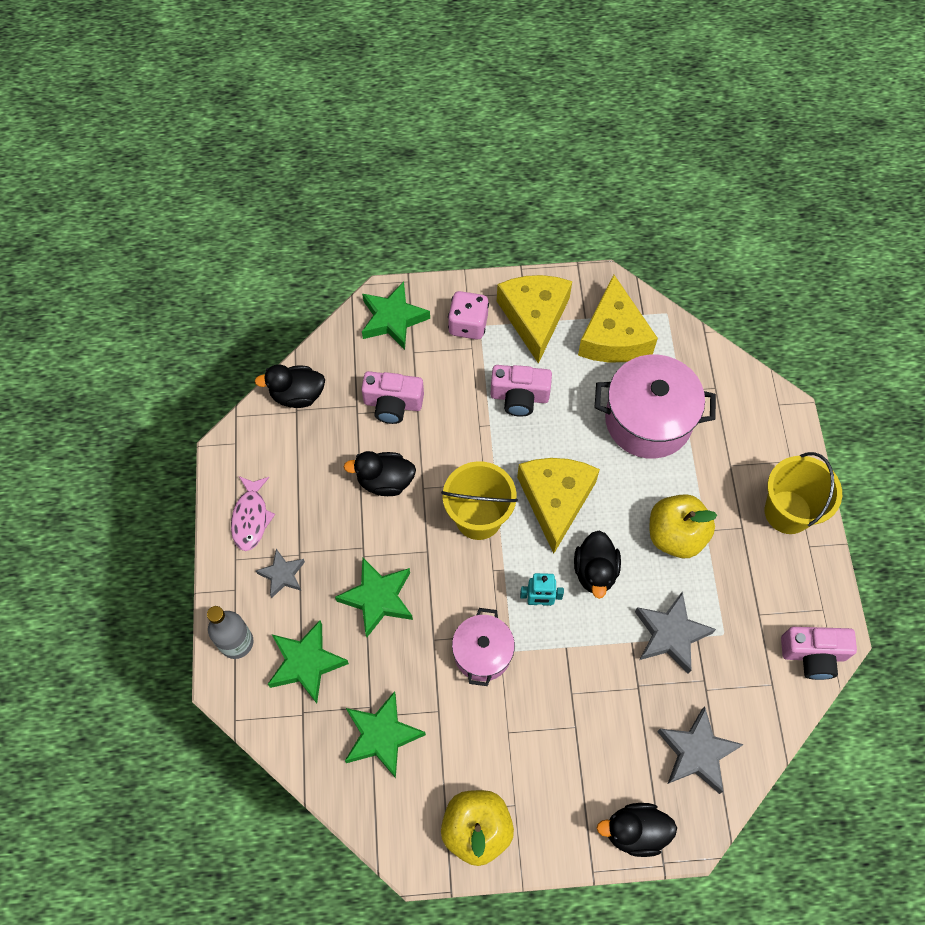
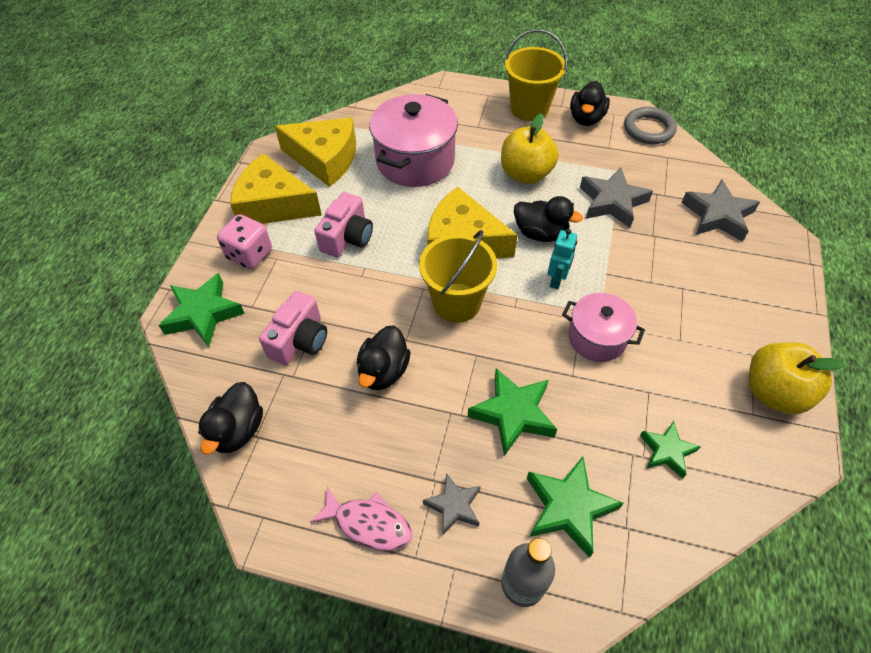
camera: 70 degrees left, 10 degrees down
green star [345,691,426,778] -> green star [640,421,701,479], size x0.62
black duck [597,803,677,857] -> black duck moved to [570,81,610,126]
pink camera [781,627,857,680] -> grey ring [624,107,677,144]

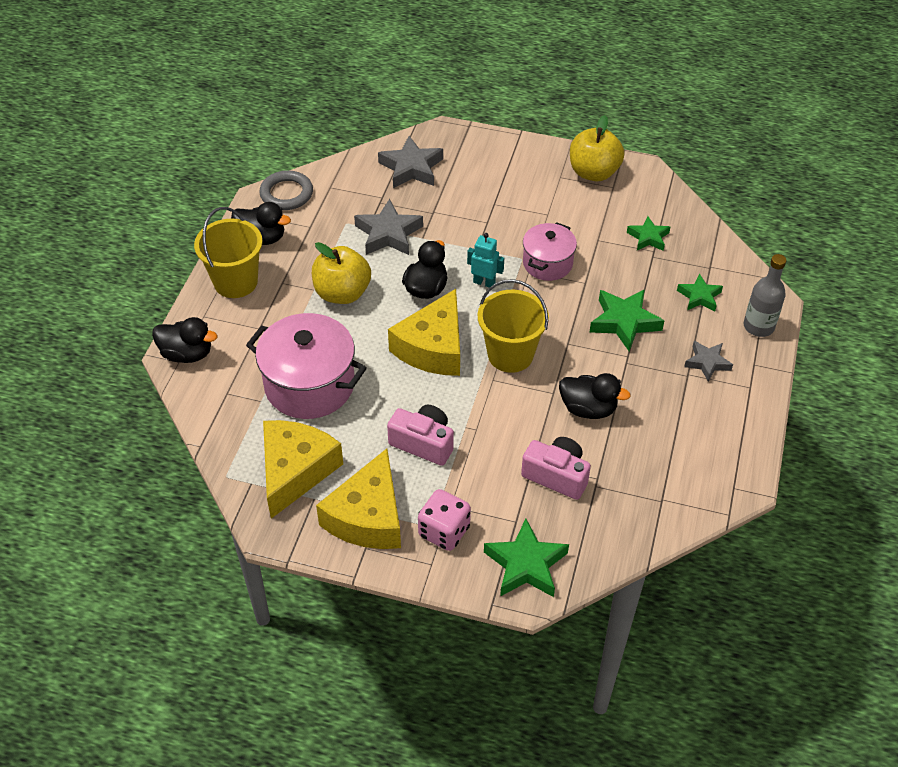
camera: 90 degrees left, 5 degrees down
black duck [198,382,263,455] -> black duck moved to [152,317,217,363]
pink fish [310,487,412,551] -> none
green star [527,457,624,558] -> green star [677,274,723,311], size x0.62

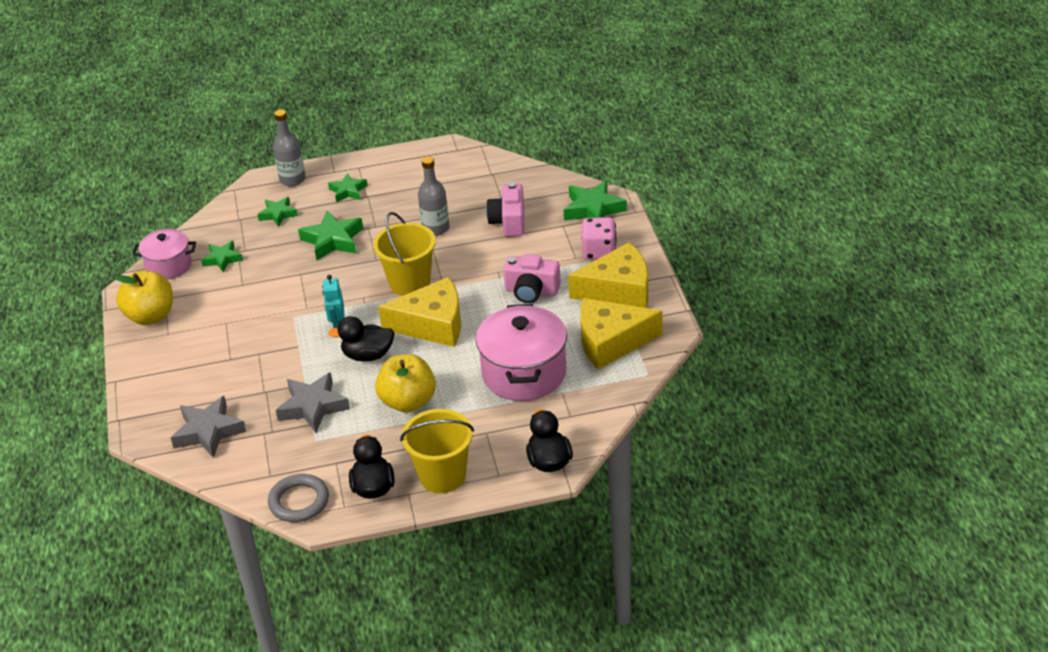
camera: 115 degrees left, 10 degrees down
pink camera [387,405,454,466] -> pink camera turned 75 degrees counterclockwise [503,254,561,303]
pink pot [523,222,577,281] -> pink pot moved to [133,229,196,280]
black duck [559,373,631,419] -> grey bottle [418,156,449,236]
grey star [684,341,733,382] -> green star [328,173,367,202]

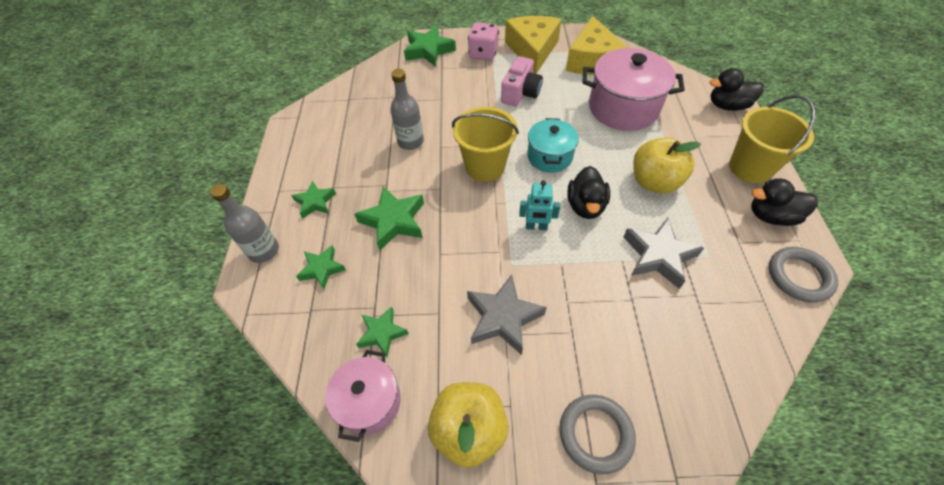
camera: 80 degrees left, 15 degrees up
grey star [171,396,246,458] -> grey star moved to [467,274,547,355]
yellow cheese [378,277,461,347] -> turquoise pot [527,118,579,173]
pink camera [486,182,525,237] -> none
none -> grey ring [560,395,636,474]

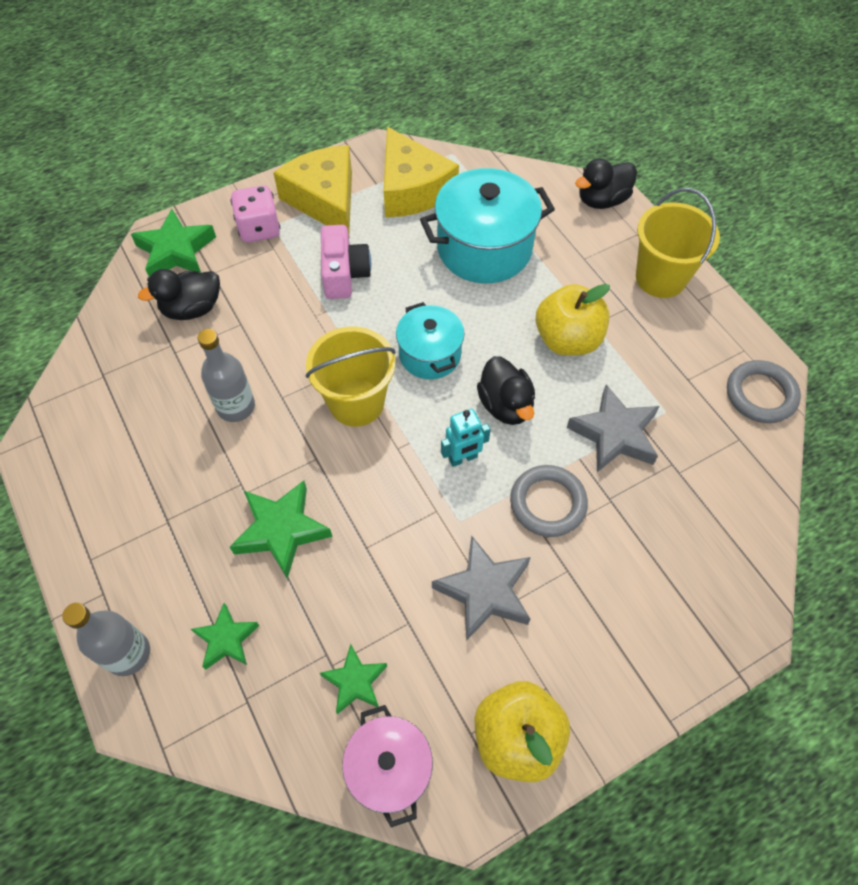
camera: 30 degrees left, 5 degrees up
green star [291,181,336,219] -> none
grey ring [560,395,636,474] -> grey ring moved to [510,465,588,537]
pink pot [583,48,685,131] -> turquoise pot [420,168,555,283]
black duck [751,178,818,226] -> black duck moved to [138,269,220,320]

